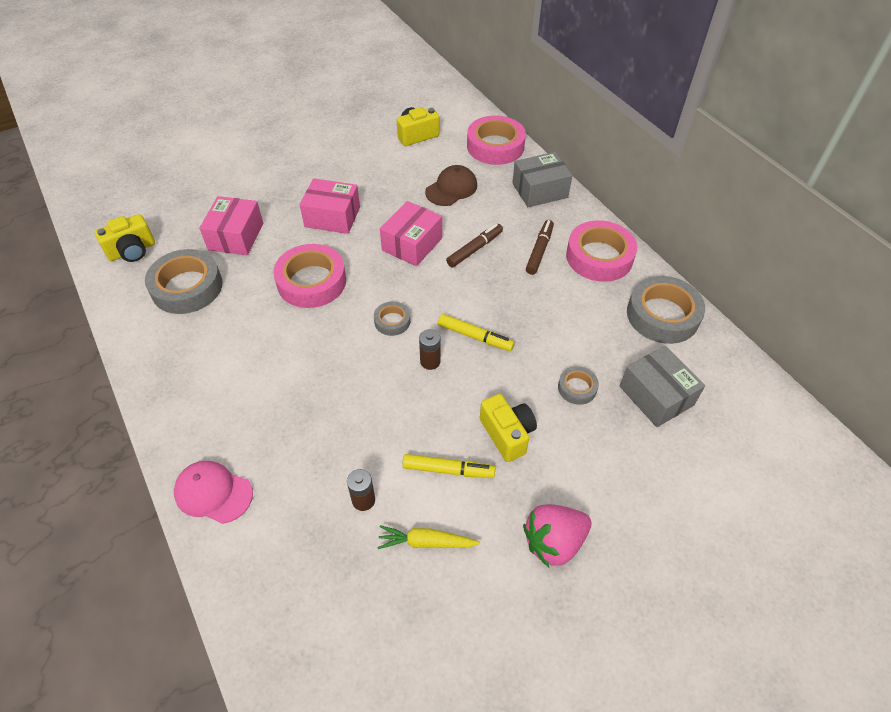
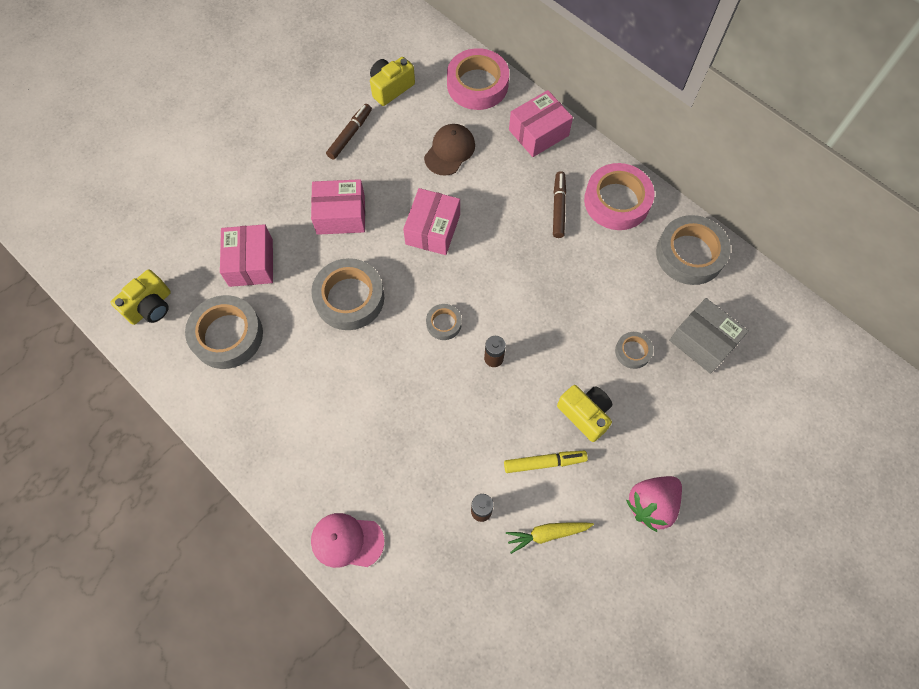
camera: 15 degrees left, 15 degrees up
pink tape [273,244,346,308] -> grey tape [311,258,384,330]
yellow marker [438,314,515,351] -> none
brown marker [446,224,503,267] -> brown marker moved to [326,104,372,160]
grey box [512,152,572,207] -> pink box [509,90,573,157]

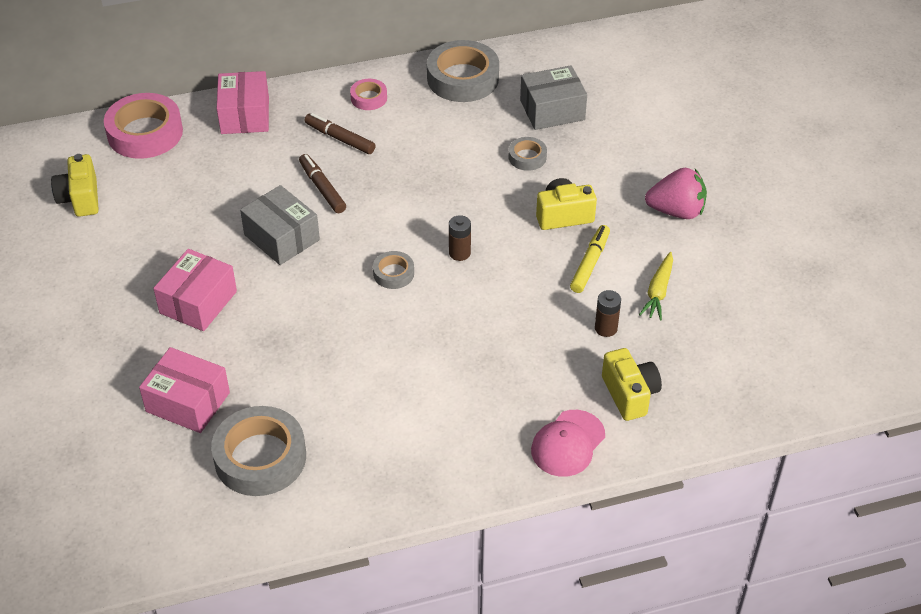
camera: 60 degrees left, 20 degrees down
yellow camera [110,269,171,325] -> yellow camera moved to [602,348,662,421]
grey tape [311,258,384,330] -> none
brown marker [326,104,372,160] -> brown marker moved to [299,154,346,213]
pink box [403,188,460,255] -> grey box [240,185,320,265]
brown cap [424,124,475,176] -> none
pink tape [584,163,655,230] -> pink tape [350,79,387,110], size x0.50
pink strawberry [626,476,682,532] -> pink strawberry turned 75 degrees counterclockwise [645,168,707,219]

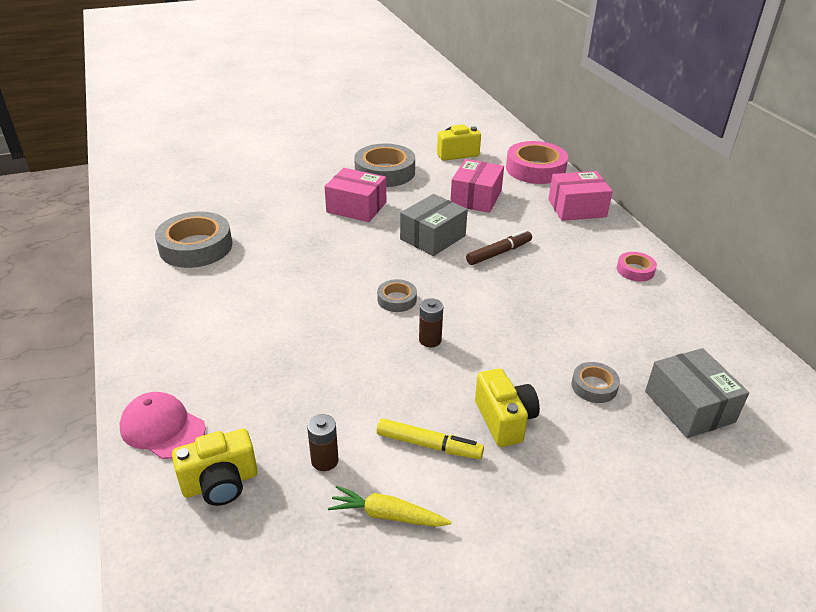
camera: 85 degrees right, 10 degrees down
pink box [139,347,230,433] -> pink box moved to [450,159,504,213]
brown marker [304,113,376,154] -> none
grey tape [427,40,499,102] -> grey tape moved to [354,144,415,187]
pink strawberry [645,168,707,219] -> none

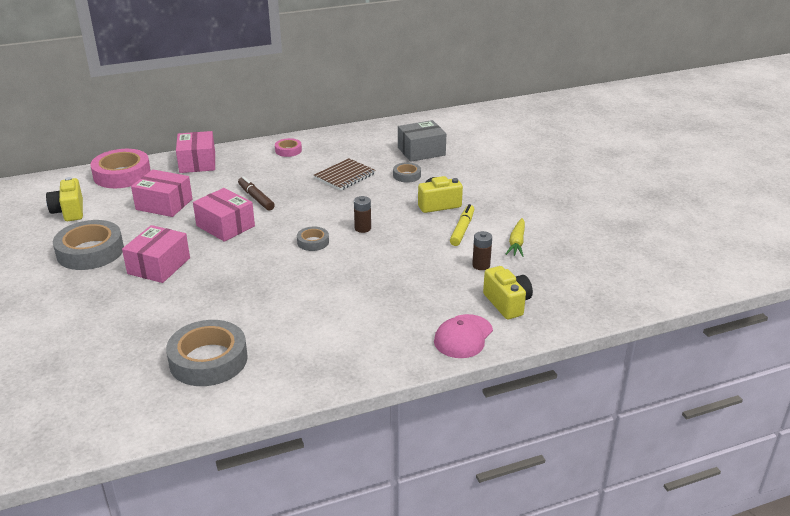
camera: 90 degrees left, 5 degrees down
grey box [400,194,468,256] -> pink box [193,188,255,242]
none -> brown notebook [314,158,376,191]

